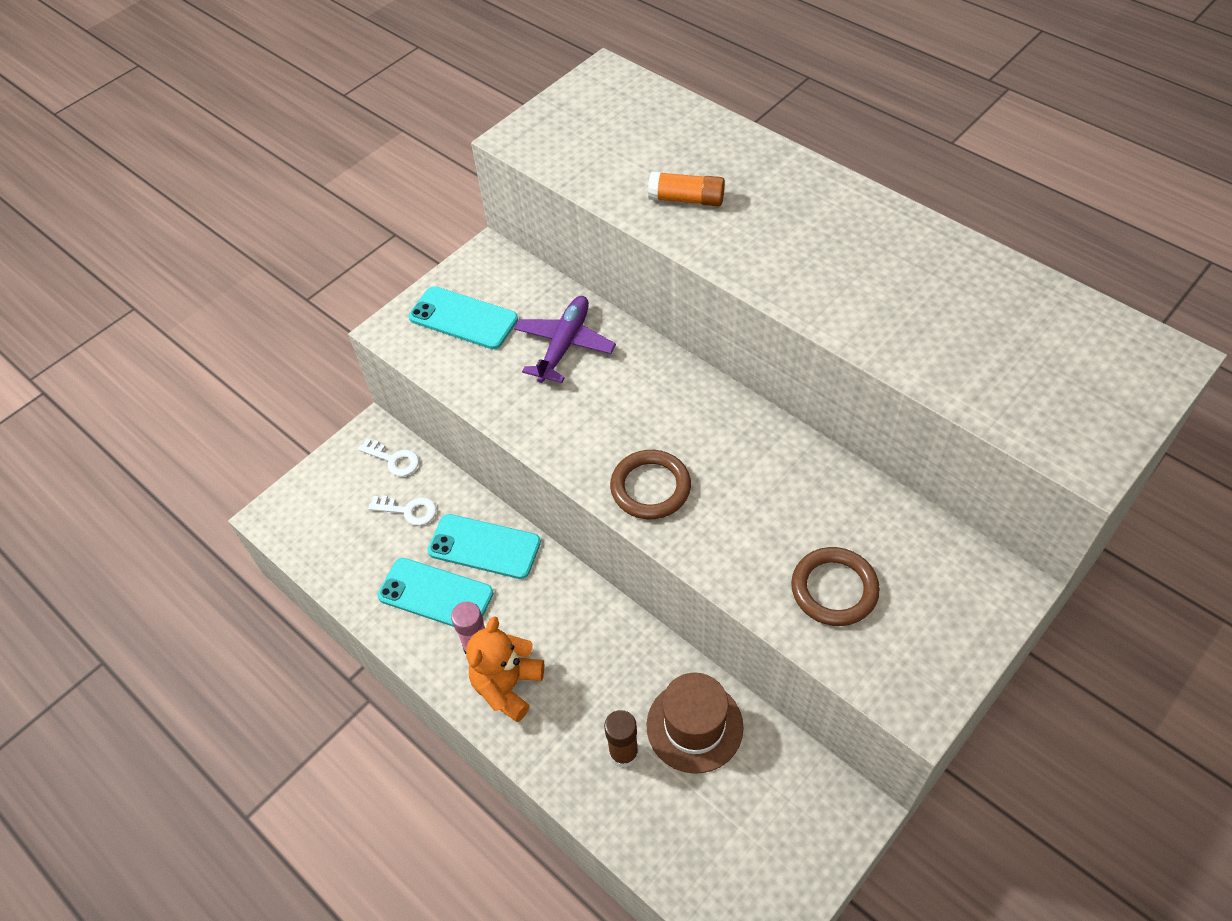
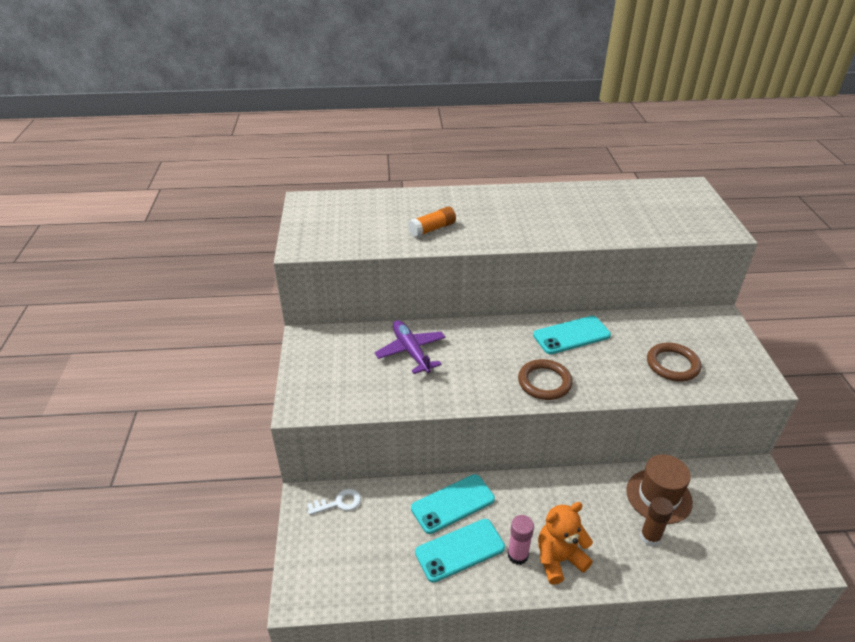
camera: 50 degrees left, 15 degrees down
white key [368,496,436,526] -> none
turquoise phone [409,286,518,349] -> turquoise phone moved to [533,316,611,354]
orange teddy bear [466,616,544,722] -> orange teddy bear turned 90 degrees clockwise [538,502,593,585]

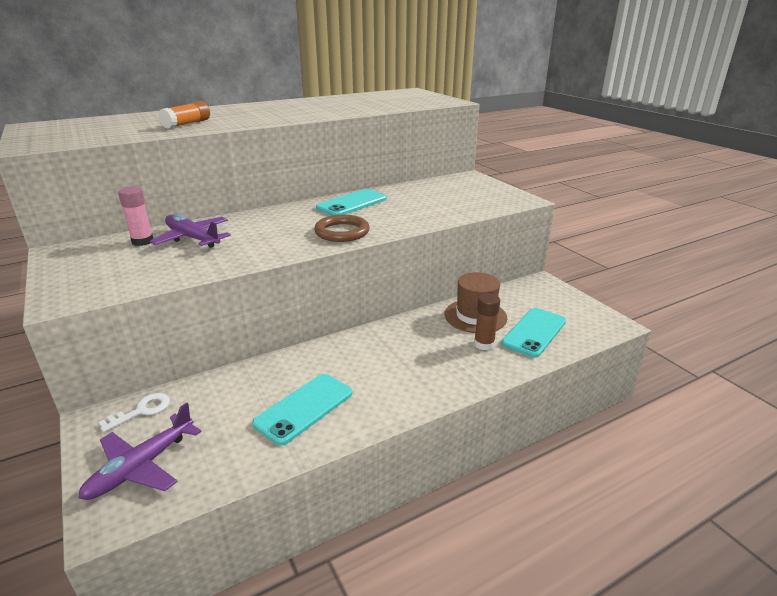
camera: 25 degrees left, 10 degrees down
turquoise phone [411,474,495,534] -> turquoise phone moved to [501,308,566,358]
pink glue stick [508,515,534,565] -> pink glue stick moved to [118,186,153,246]
orange teddy bear [538,502,593,585] -> none
brown ring [647,343,701,381] -> none
none -> purple plane [78,403,202,500]

